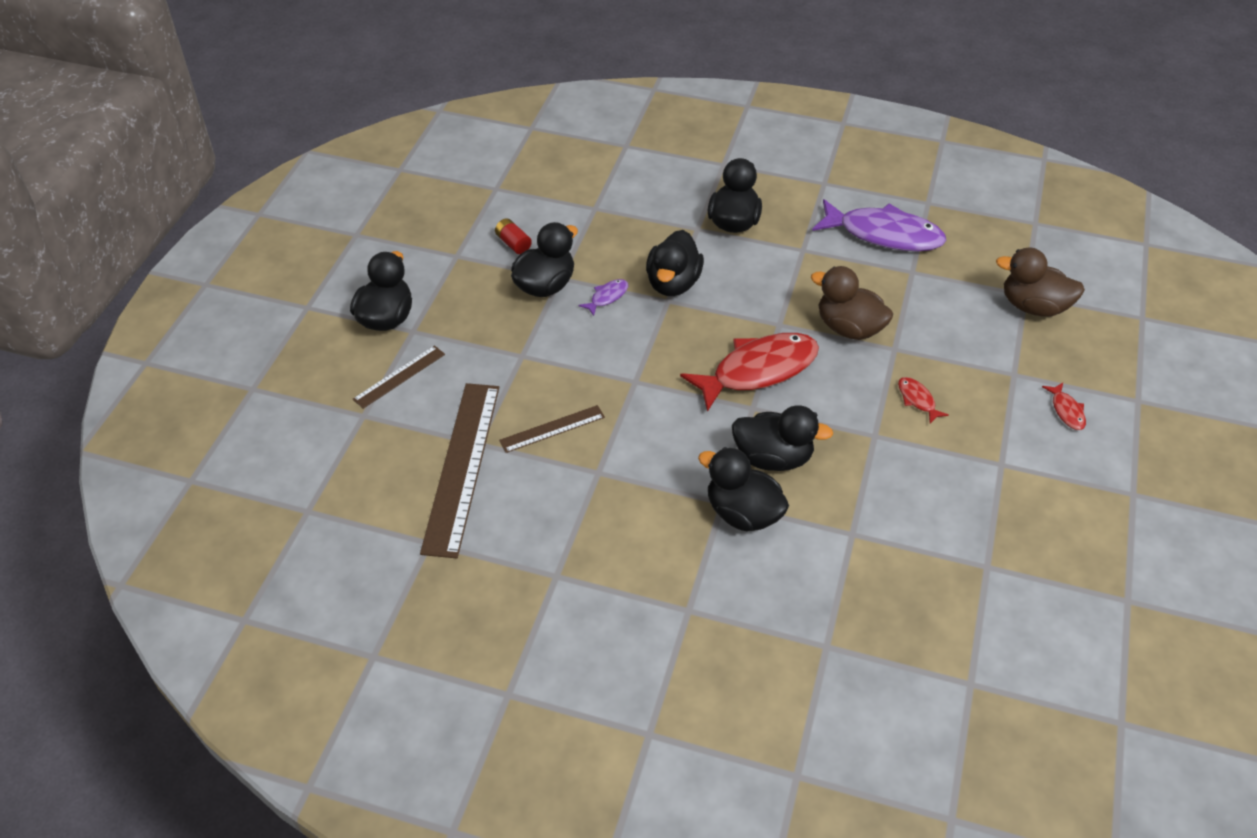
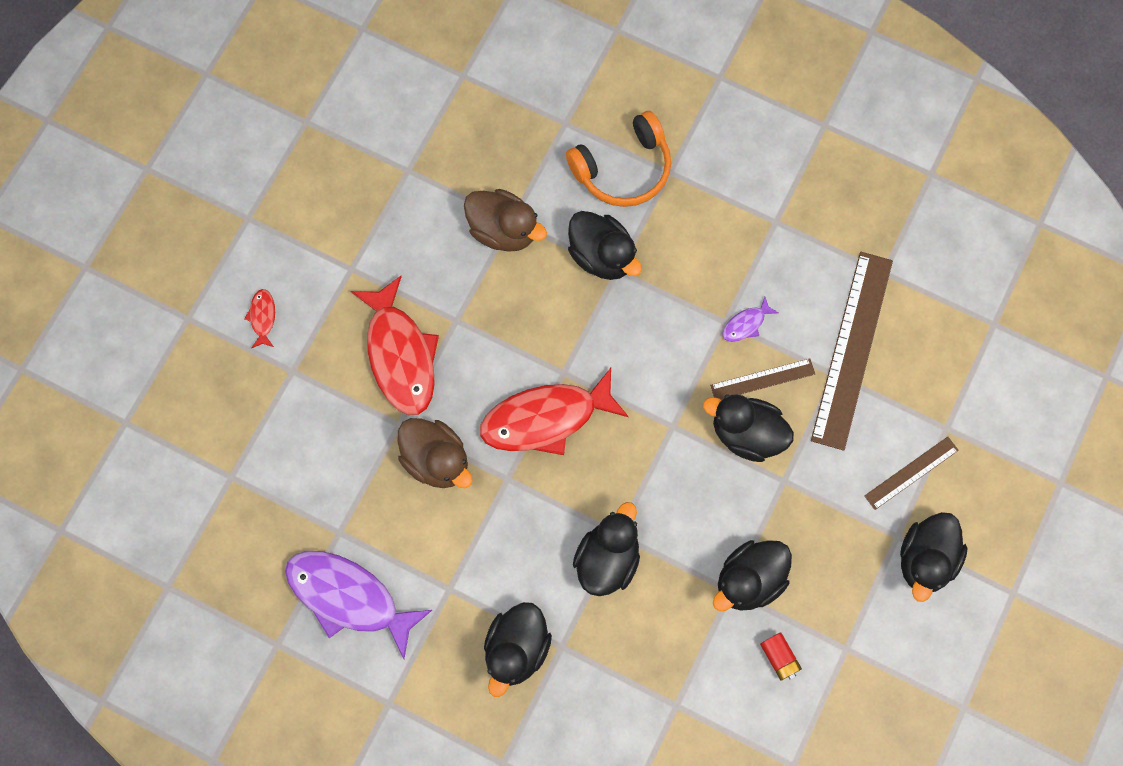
camera: 170 degrees left, 25 degrees up
purple fish [578,279,628,316] -> purple fish moved to [722,297,778,342]
black duck [732,405,833,471] -> black duck moved to [703,394,794,462]
red fish [898,377,949,424] -> red fish [351,276,439,415], size x2.35
brown duck [996,247,1085,317] -> brown duck moved to [464,189,547,252]
none -> orange headphones [566,111,671,207]

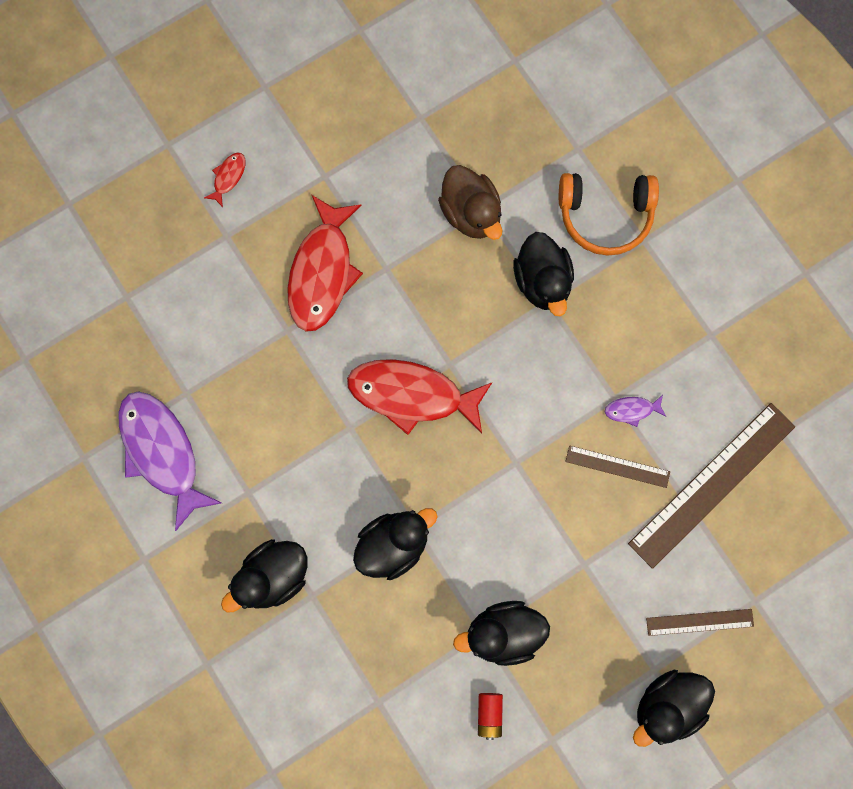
camera: 30 degrees right, 5 degrees up
brown duck [398,418,473,488] -> none
black duck [703,394,794,462] -> none

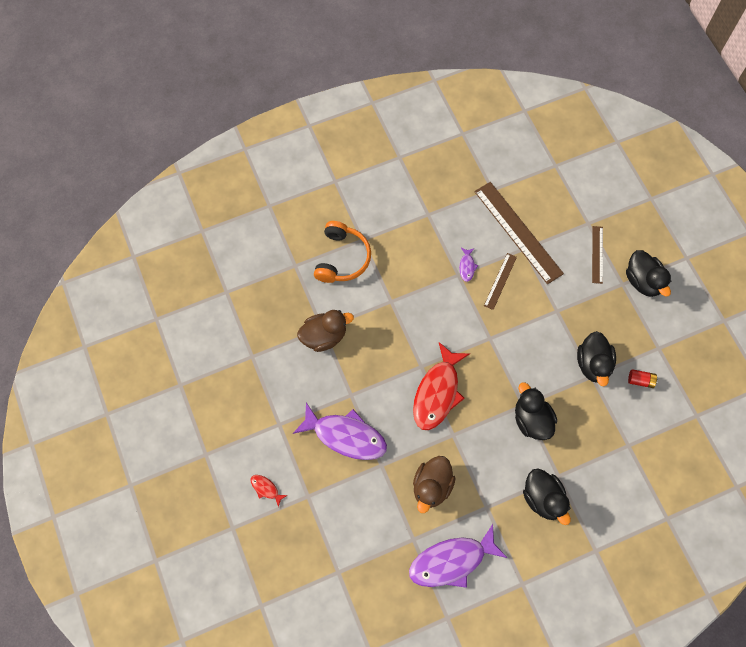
camera: 80 degrees left, 10 degrees down
red fish [287,195,363,332] -> purple fish [293,403,387,460]
black duck [513,232,574,316] -> none
none -> brown duck [413,456,456,513]

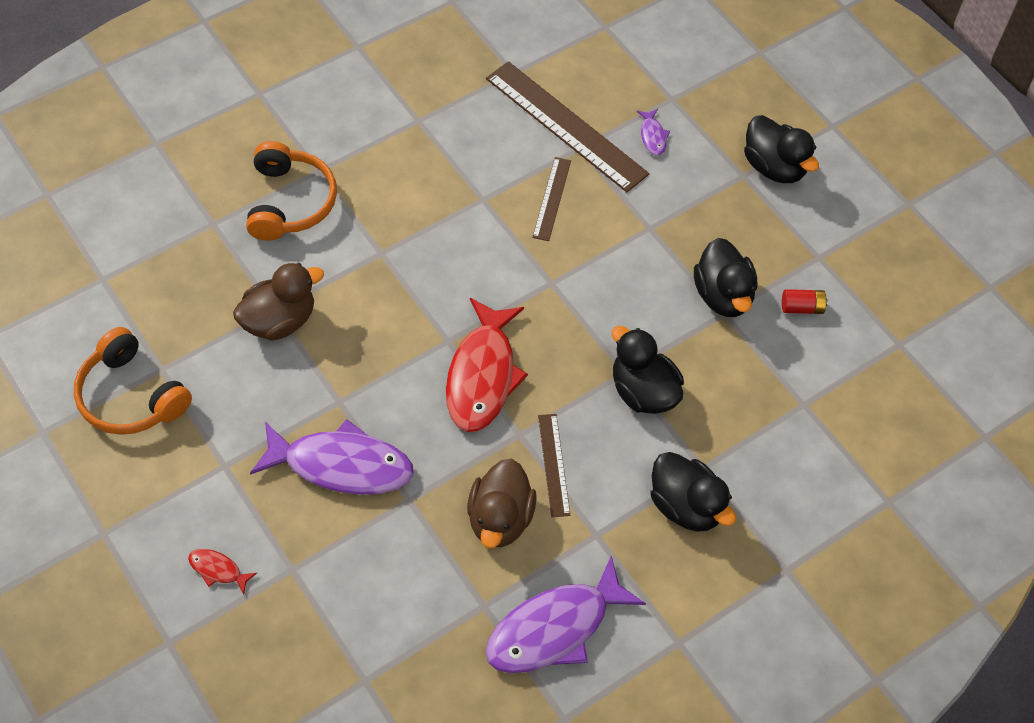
camera: 15 degrees left, 10 degrees down
purple fish [459,248,478,282] -> purple fish moved to [637,109,670,156]
brown ruler [592,226,603,284] -> brown ruler moved to [538,414,570,517]
none -> orange headphones [74,327,192,435]

